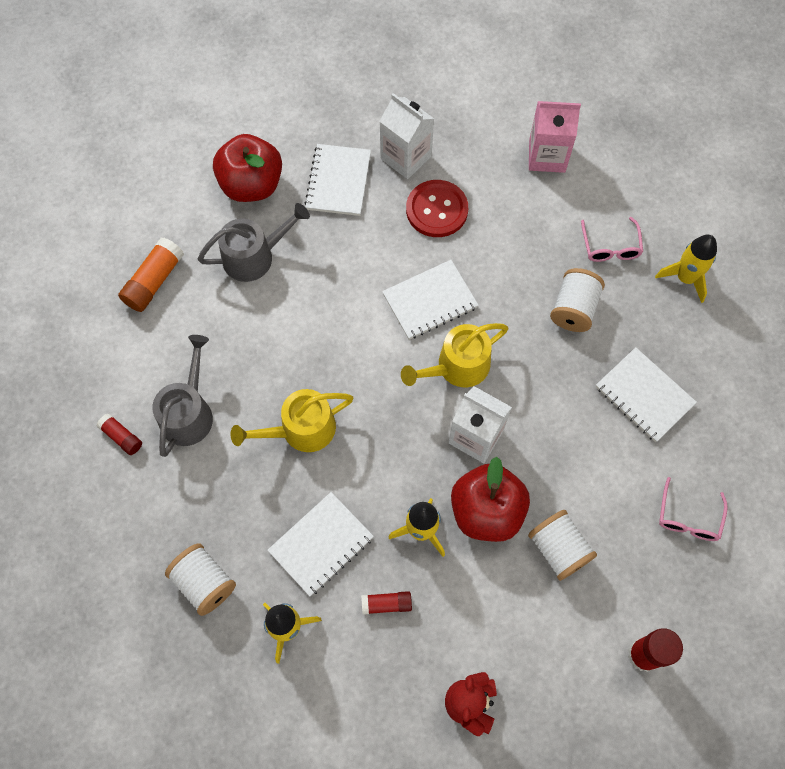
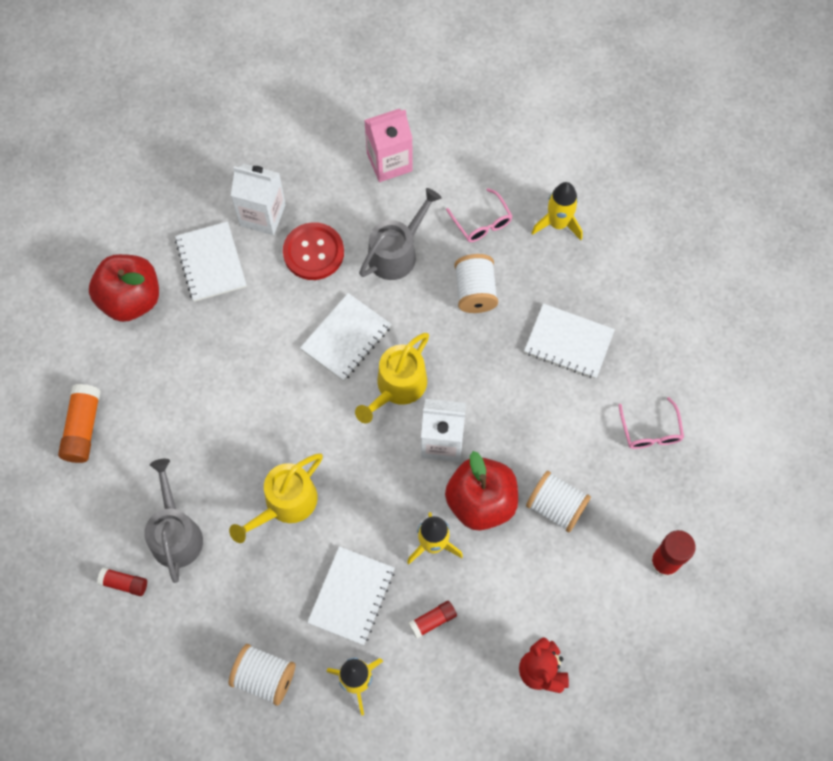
camera: 25 degrees left, 0 degrees up
grey watering can [198,203,310,282] -> grey watering can moved to [359,188,442,280]

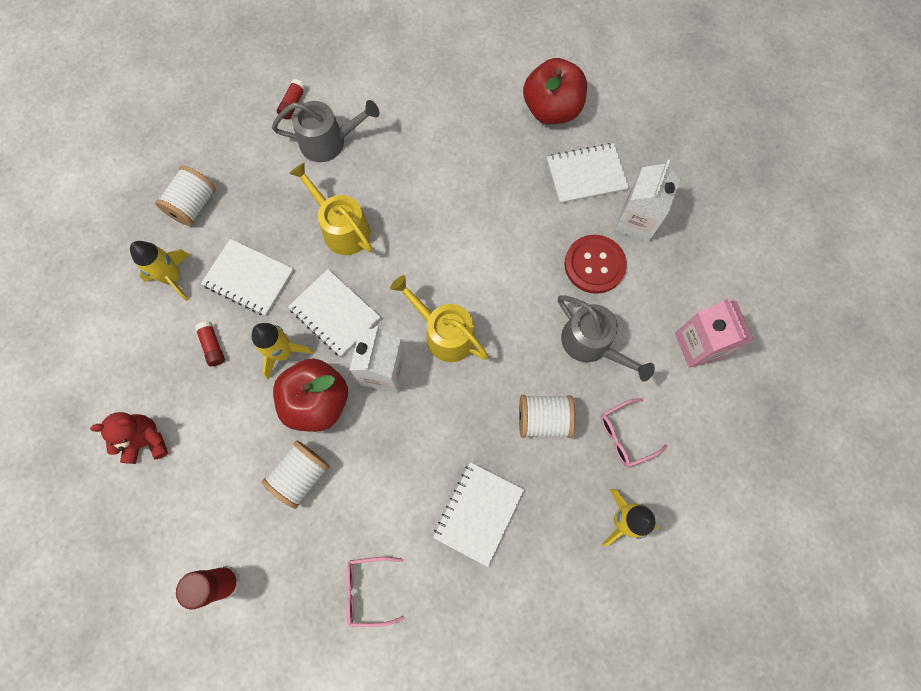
camera: 95 degrees right, 5 degrees up
orange glue stick [58,384,101,463] -> none
white notebook [300,293,391,381] -> white notebook moved to [288,269,380,357]

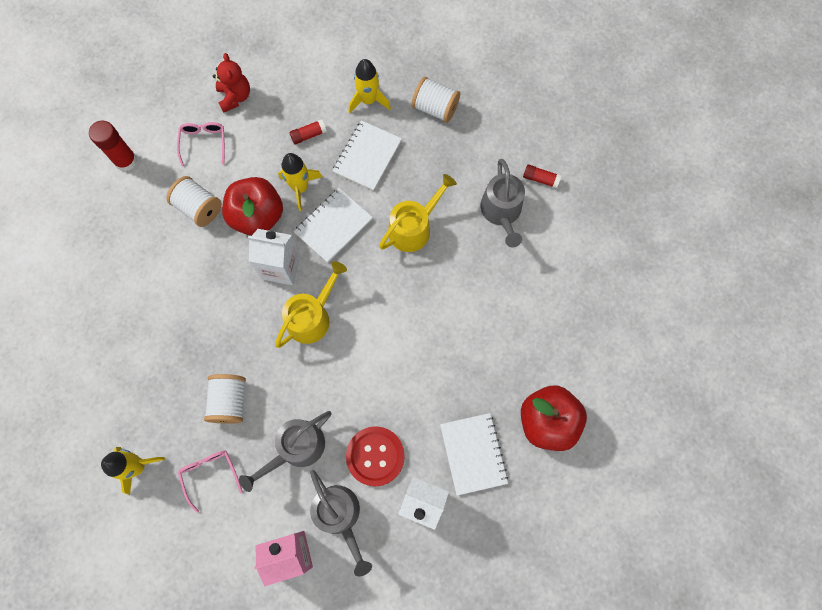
camera: 90 degrees right, 0 degrees up
pink glasses [346,557,404,627] -> pink glasses moved to [177,122,225,167]
white notebook [433,462,524,567] -> none
none -> grey watering can [310,470,372,576]

